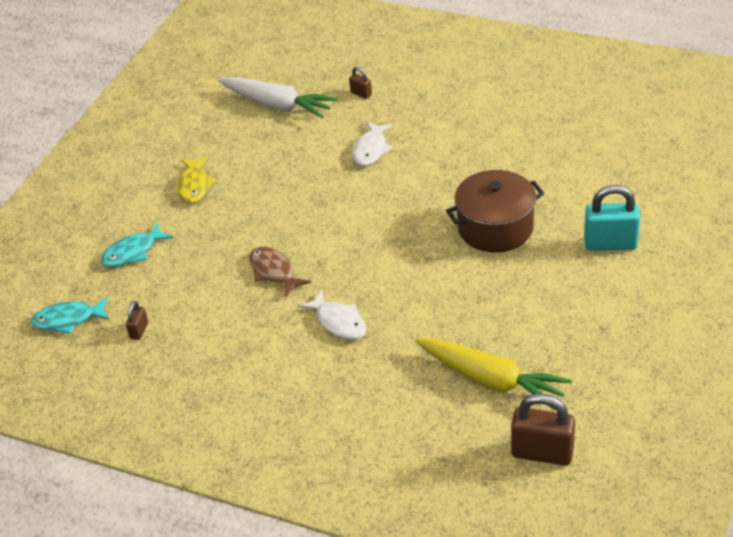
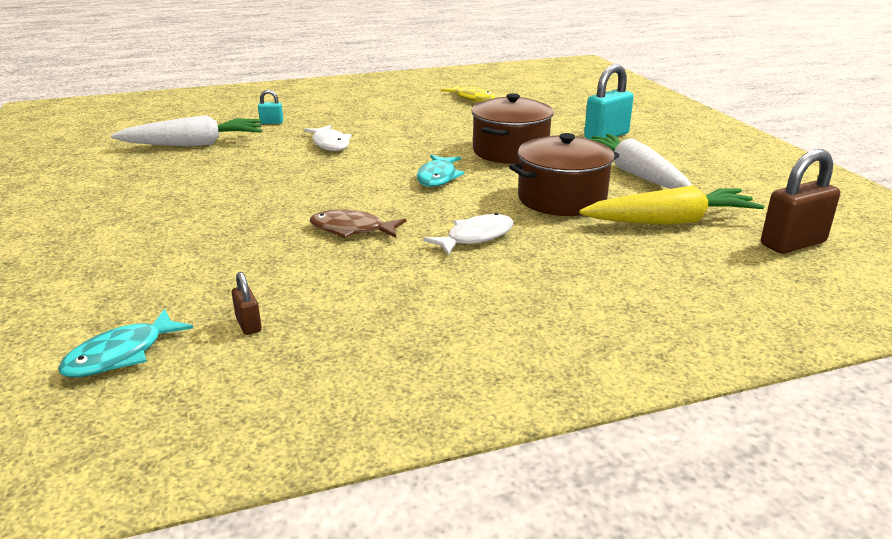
camera: 45 degrees left, 15 degrees down
turquoise fish [101,222,173,267] -> turquoise fish moved to [417,155,464,187]
yellow fish [176,157,216,204] -> yellow fish moved to [441,85,495,102]
white fish [298,290,366,340] -> white fish turned 45 degrees counterclockwise [423,213,514,255]
brown padlock [349,67,372,99] -> turquoise padlock [258,90,283,124]
none -> brown pot [509,133,619,216]
none -> white carrot [590,134,692,189]

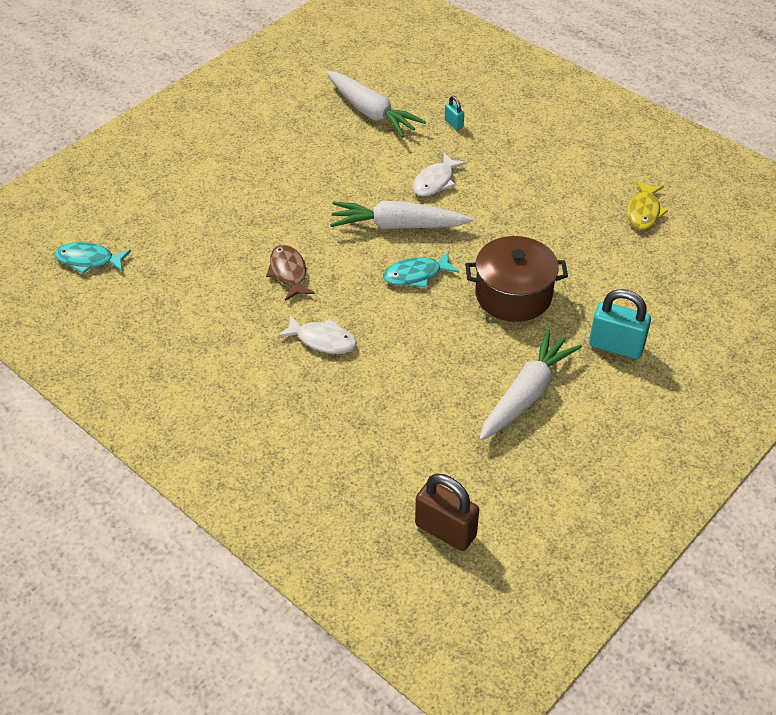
camera: 60 degrees right, 20 degrees up
brown padlock [232,272,262,335] -> none
brown pot [509,133,619,216] -> none
yellow carrot [579,185,764,225] -> none
none -> white carrot [330,201,473,229]

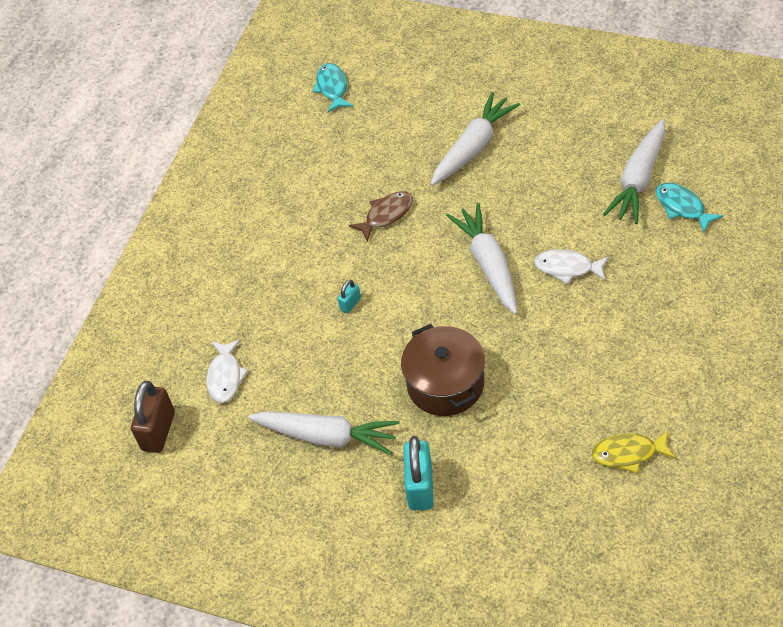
camera: 75 degrees right, 5 degrees up
white fish [277,315,357,354] -> white fish moved to [206,339,249,403]
turquoise fish [383,252,459,288] -> turquoise fish moved to [656,183,723,233]
turquoise padlock [445,96,464,130] -> turquoise padlock moved to [338,280,361,314]
none -> white carrot [431,92,520,186]

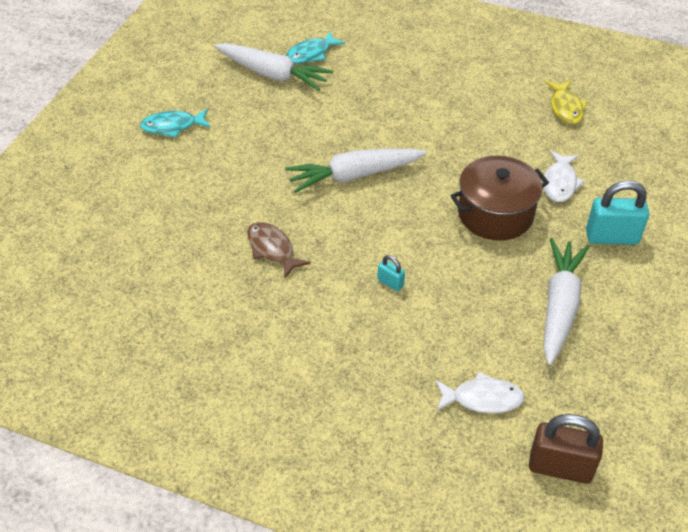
camera: 95 degrees left, 5 degrees down
turquoise fish [312,63,353,113] -> turquoise fish moved to [140,109,211,138]
white carrot [431,92,520,186] -> none
white fish [534,249,609,284] -> white fish moved to [543,151,585,202]

